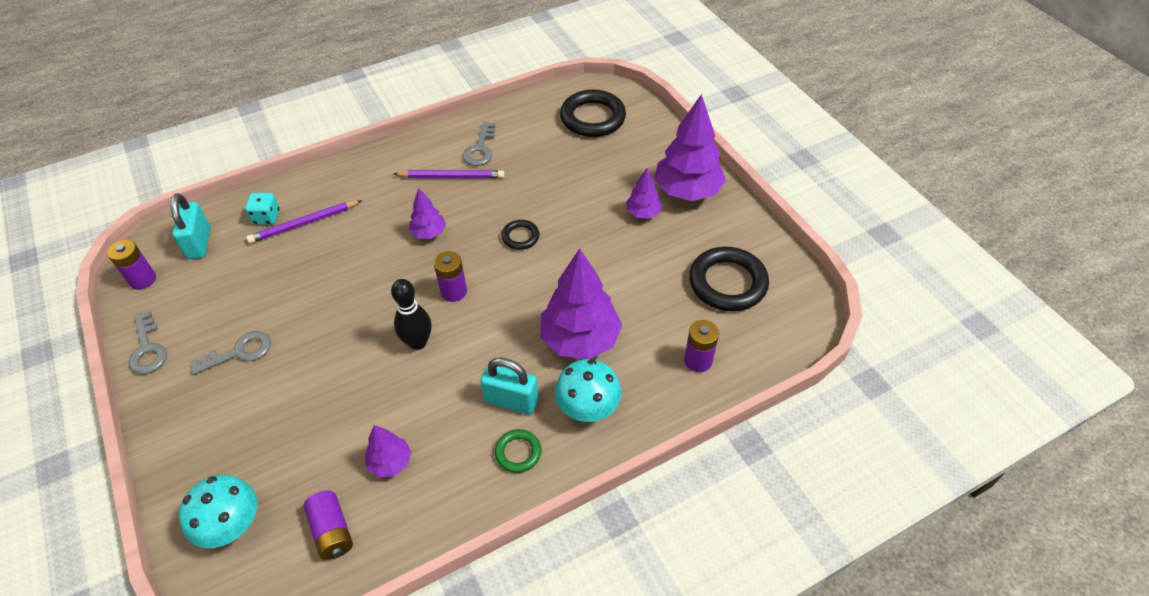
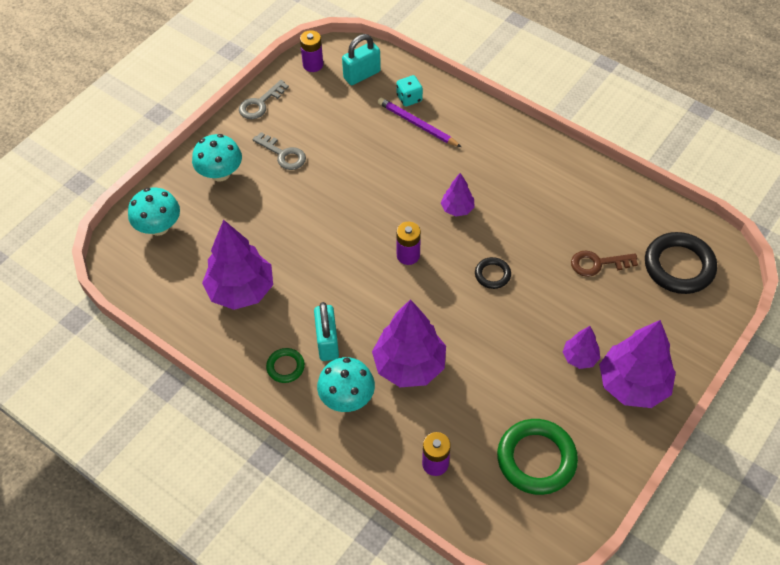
camera: 65 degrees right, 5 degrees up
purple battery [304,491,353,560] -> none
purple tree [365,425,411,477] -> purple tree [202,220,273,310], size x1.96
black bowling pin [391,279,432,350] -> none
purple pencil [394,170,505,178] -> none
grey key [463,122,496,166] -> none
black ring [689,247,769,311] -> green ring [497,419,578,495]
none -> turquoise mushroom [192,134,242,182]
none -> brown key [571,250,638,277]

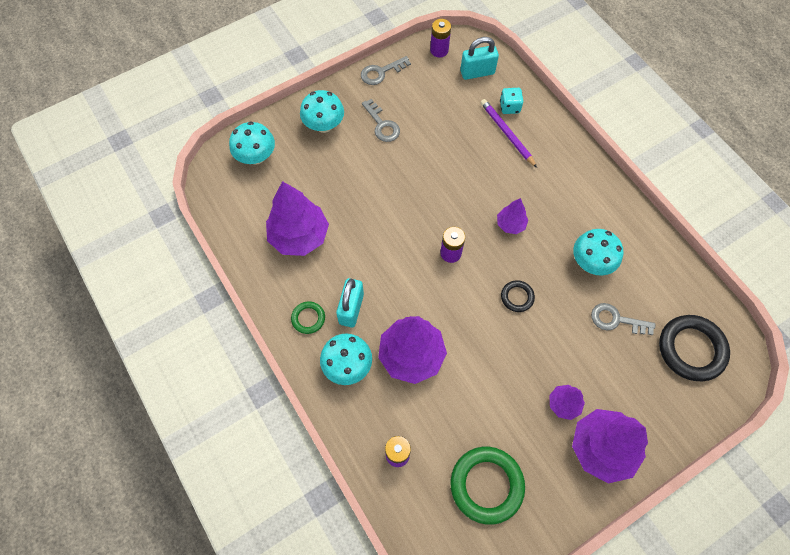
camera: 20 degrees right, 10 degrees up
brown key [571,250,638,277] -> grey key [591,303,655,335]
none -> turquoise mushroom [573,229,623,276]

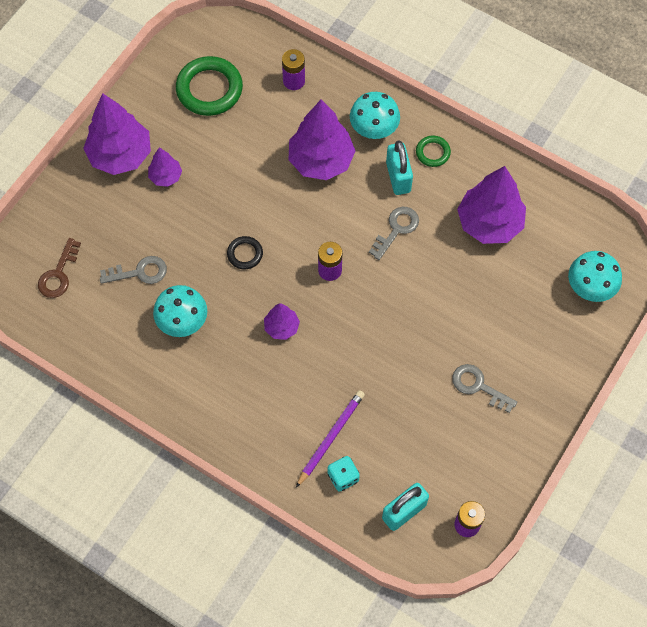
camera: 155 degrees right, 0 degrees up
turquoise mushroom [300,90,344,133] -> none
grey key [361,56,411,85] -> grey key moved to [369,207,419,260]
purple pencil [480,99,537,168] -> purple pencil turned 90 degrees counterclockwise [296,390,365,487]
black ring [659,315,730,381] -> brown key [38,238,81,298]

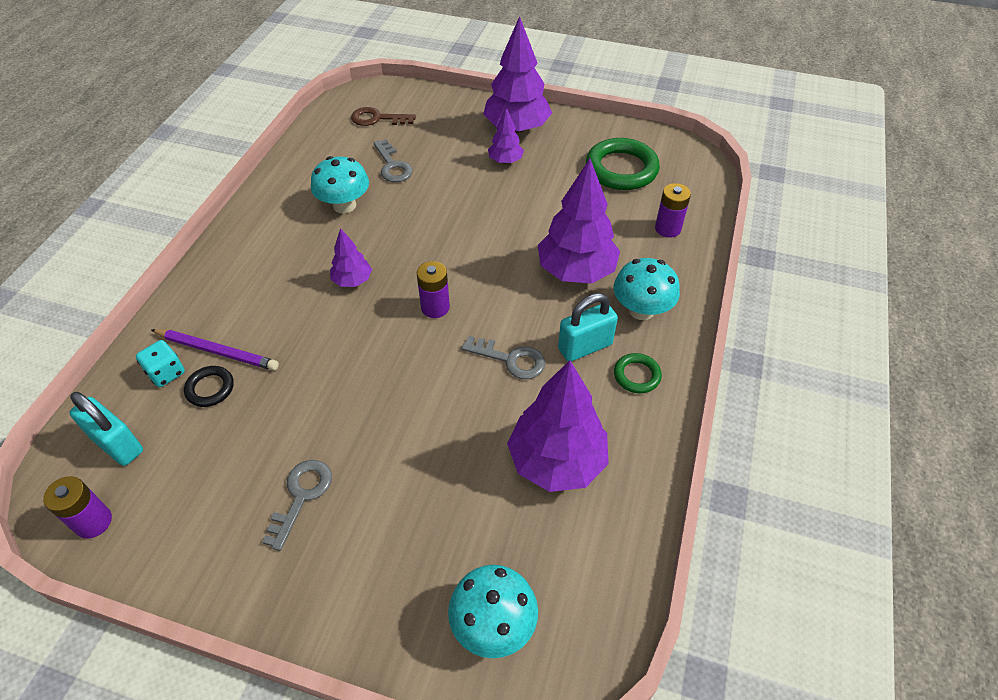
camera: 75 degrees right, 15 degrees down
black ring [227,236,263,269] -> black ring moved to [184,366,234,407]

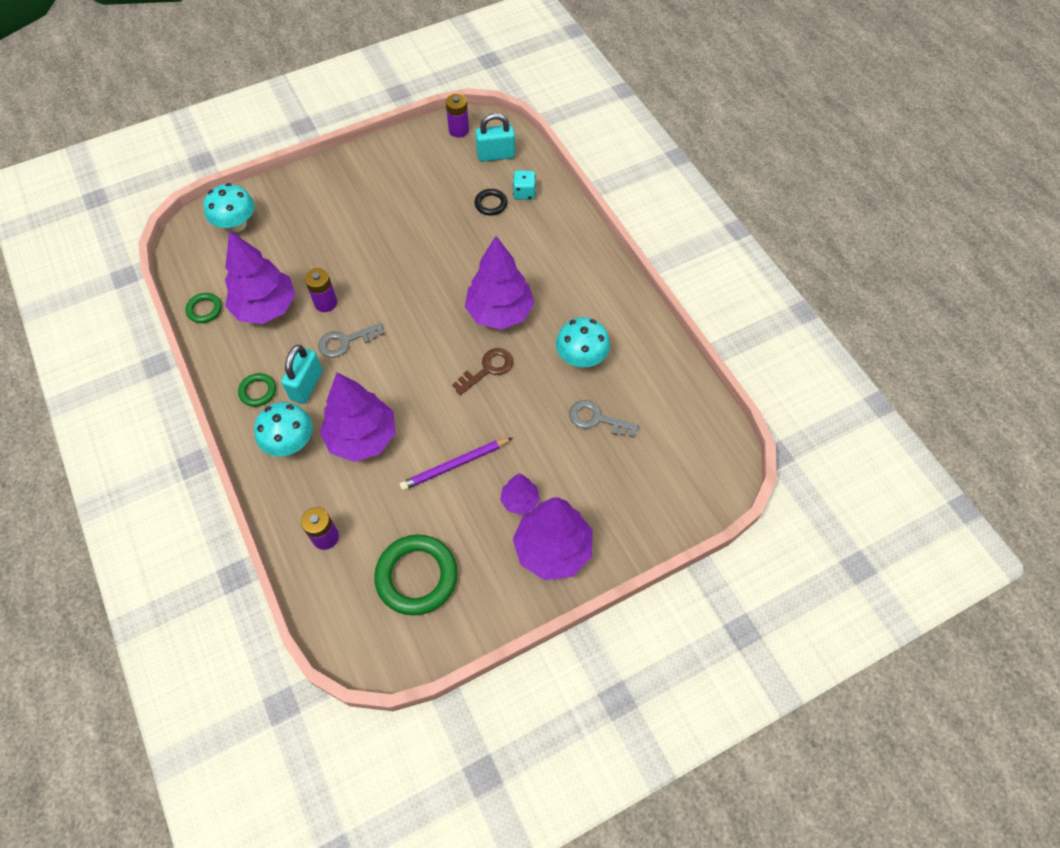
camera: 135 degrees right, 10 degrees up
purple pencil [152,329,279,371] -> purple pencil moved to [399,438,512,491]
grey key [262,460,332,551] -> none
purple tree [330,228,372,287] -> purple tree [465,236,534,330], size x1.96
brown key [351,107,416,126] -> brown key moved to [452,348,513,395]
purple battery [416,261,450,318] -> purple battery moved to [305,268,337,312]
none -> green ring [185,293,222,323]

